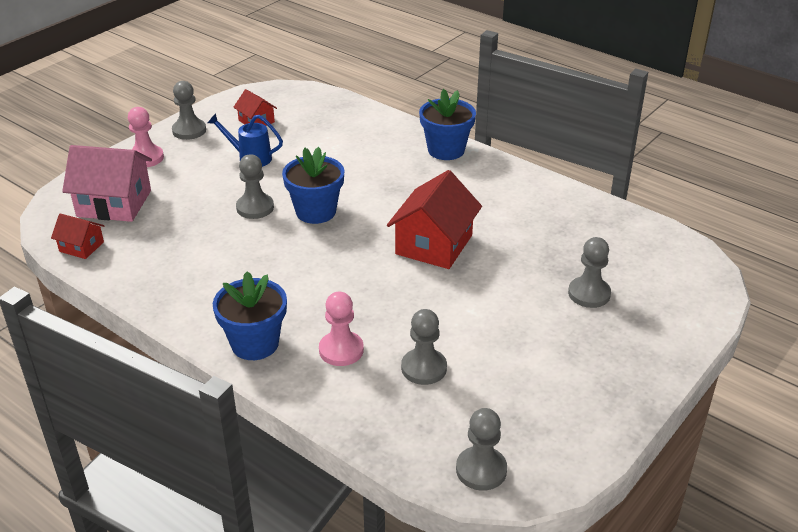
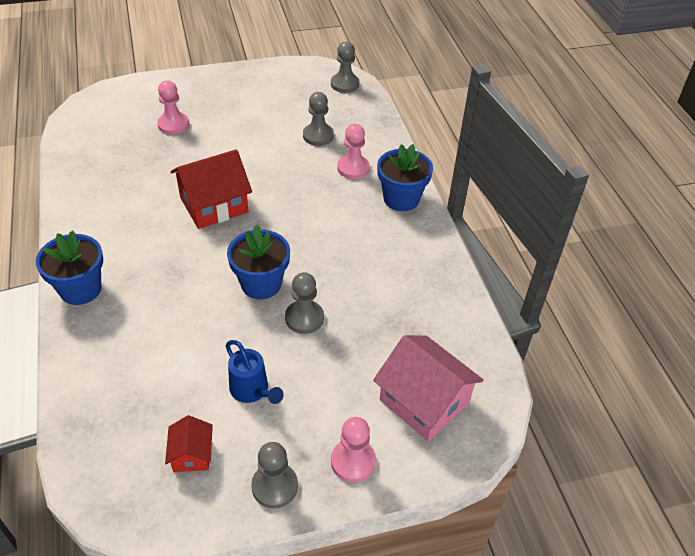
camera: 145 degrees left, 10 degrees up
red house [51,214,105,259] -> none
grey pawn [568,237,611,308] -> pink pawn [157,81,189,135]

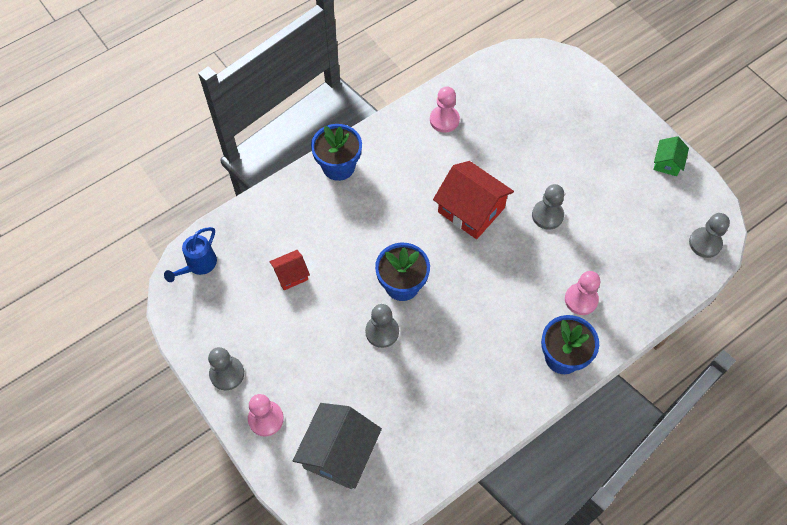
camera: 70 degrees right, 15 degrees up
pink pawn [157,81,189,135] -> pink pawn moved to [430,87,460,133]
red house [165,415,213,472] -> red house moved to [270,250,310,290]
blue watering can [226,340,284,404] -> blue watering can moved to [164,227,217,282]
grey pawn [303,92,334,146] -> grey pawn moved to [532,184,564,230]
pink house [373,335,484,441] -> grey house [293,403,382,489]
none -> green house [653,136,689,176]

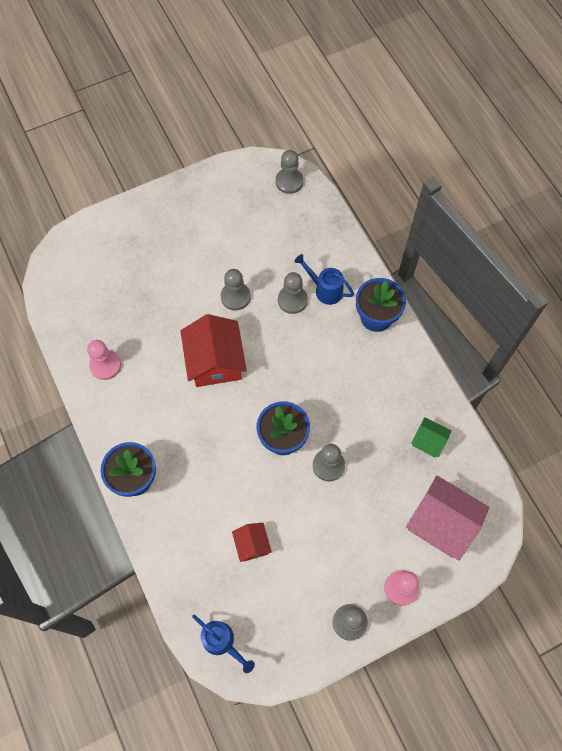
camera: 80 degrees left, 5 degrees up
grey house [293,403,382,489] -> pink house [406,475,489,561]
red house [433,161,514,239] -> red house turned 60 degrees counterclockwise [180,314,247,387]
pink pawn [565,271,600,315] -> blue watering can [294,254,354,305]
green house [653,136,689,176] -> green house moved to [411,417,451,458]
none -> grey pawn [278,272,308,314]

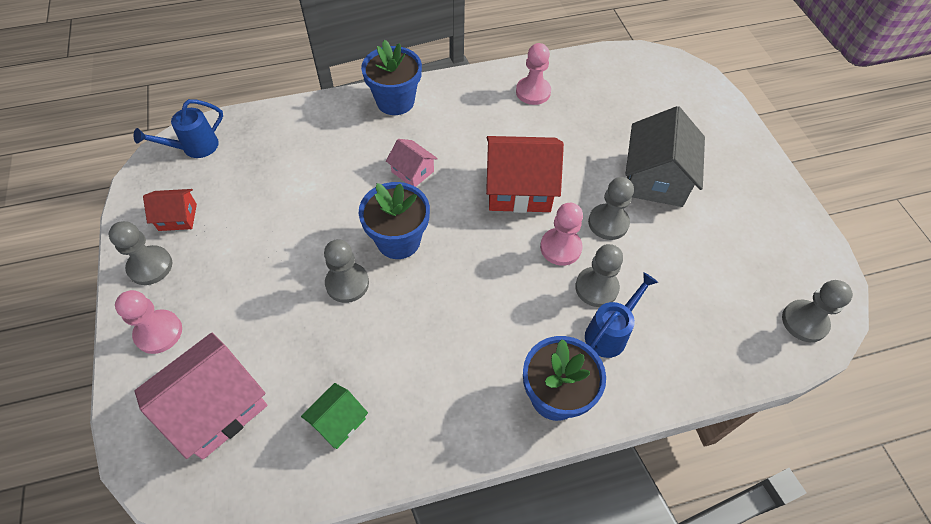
camera: 100 degrees right, 10 degrees down
red house [232,523,272,562] -> red house moved to [143,189,197,231]
none -> pink house [386,139,438,187]
none -> pink pawn [540,203,583,266]
none -> grey house [625,106,705,207]

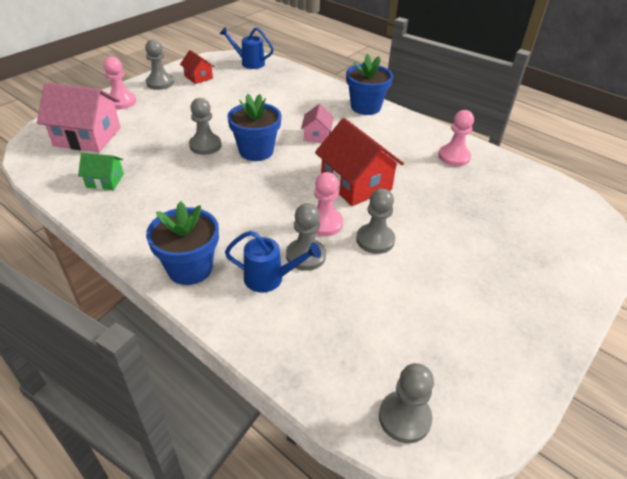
camera: 55 degrees right, 15 degrees down
grey house [625,106,705,207] -> none

